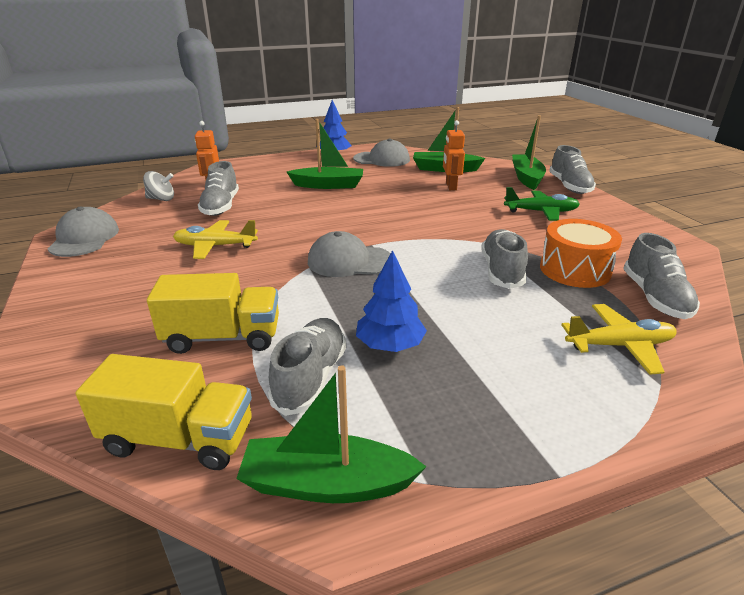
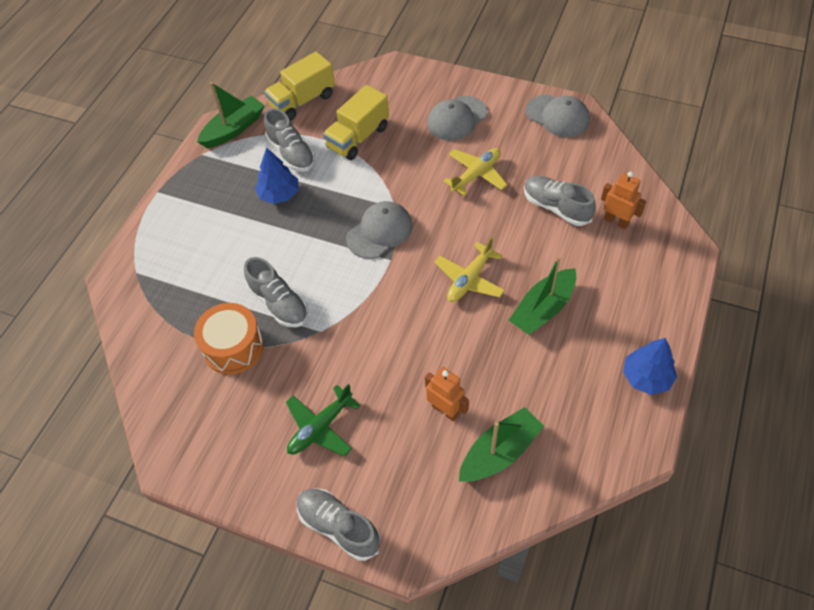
camera: 135 degrees right, 25 degrees up
grey spinning top [143,171,174,201] -> none
grey cap [353,139,410,167] -> grey cap moved to [427,96,487,141]
green boat [512,115,546,190] -> none
yellow plane [561,304,677,375] -> yellow plane moved to [435,236,505,302]
grey shoe [623,233,700,319] -> none

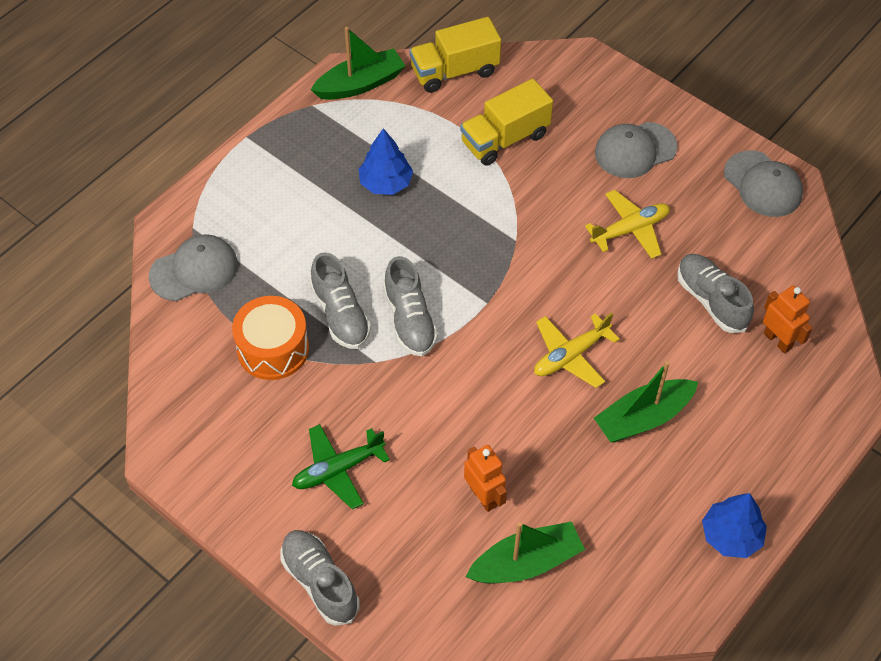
camera: 15 degrees right, 0 degrees up
grey shoe [264,108,315,172] -> grey shoe moved to [383,256,438,356]
grey cap [346,201,413,259] -> grey cap moved to [149,234,238,301]

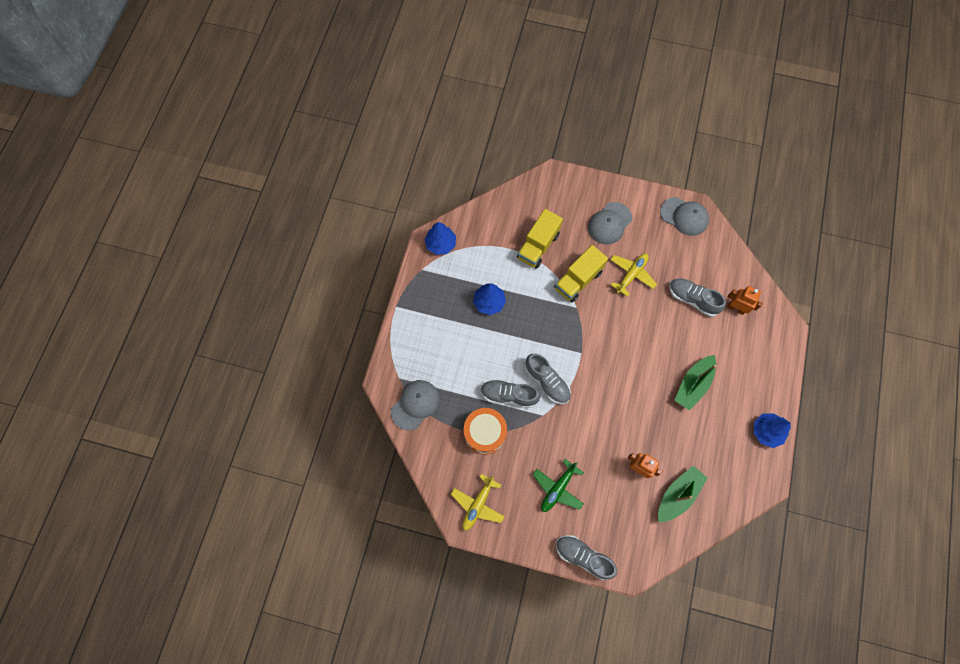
camera: 25 degrees left, 15 degrees up
grey shoe [310,252,371,349] -> grey shoe turned 150 degrees clockwise [481,379,541,408]
green boat [311,27,405,100] -> blue tree [424,222,456,255]
yellow truck [409,17,501,93] -> yellow truck moved to [554,245,608,302]
yellow plane [534,313,620,388] -> yellow plane moved to [451,474,505,531]

